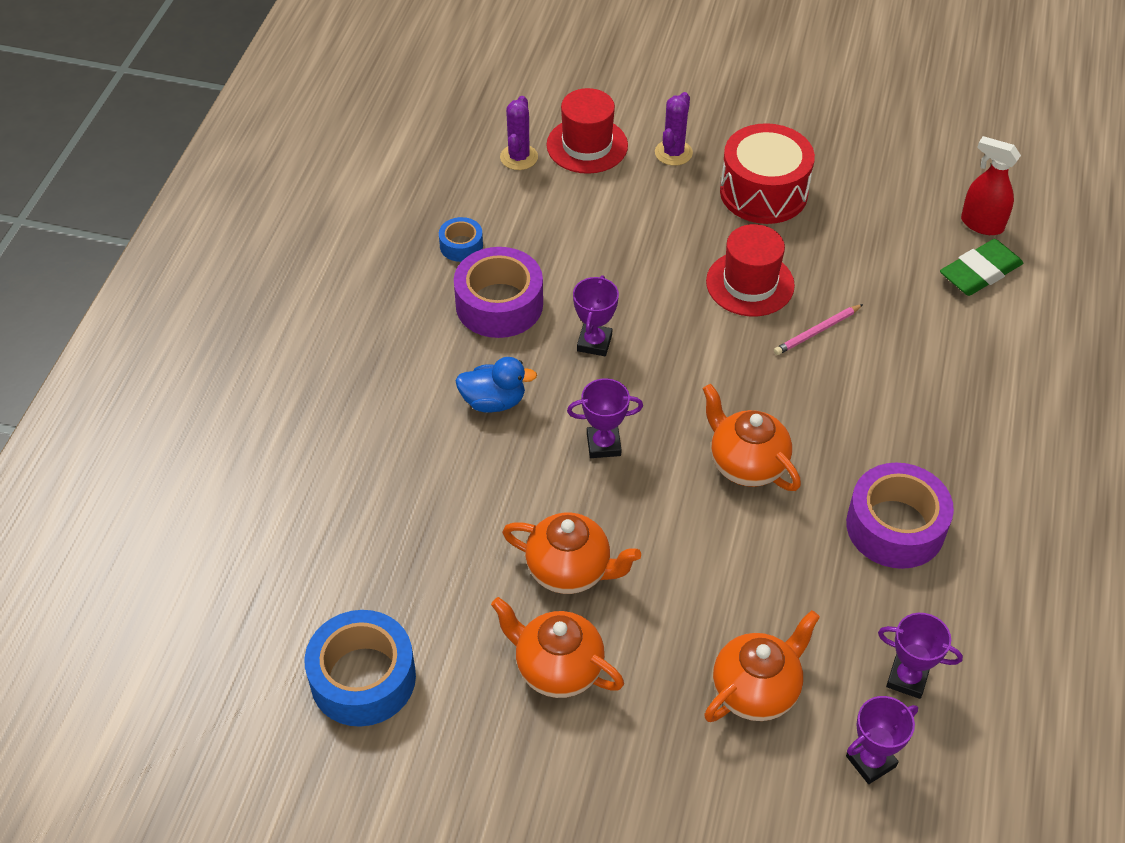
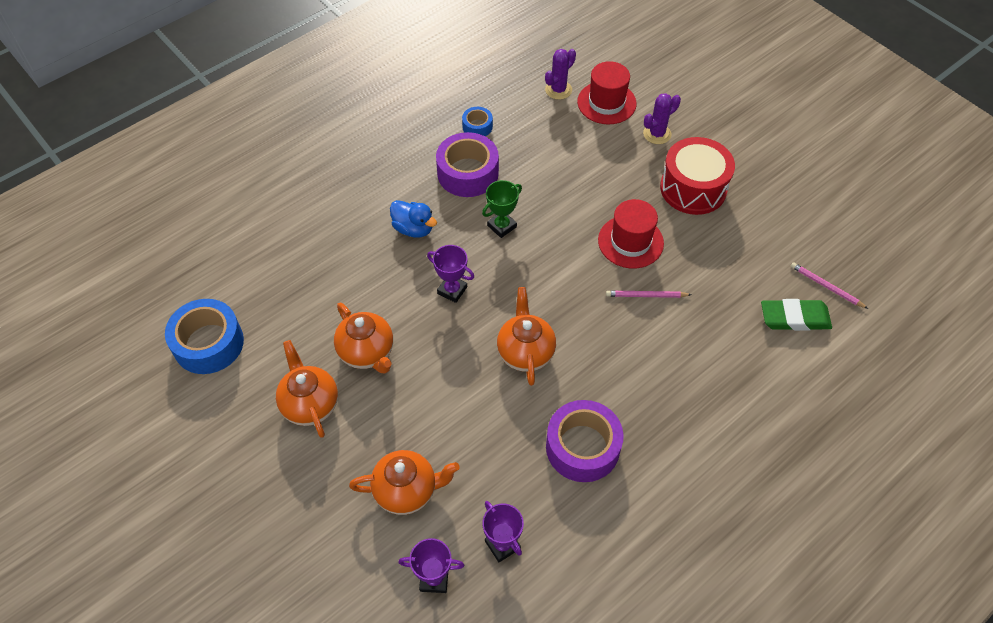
camera: 35 degrees right, 5 degrees up
purple trophy [573,275,619,356] -> green trophy [482,180,522,238]
red spray bottle [961,136,1021,235] -> pink pencil [791,262,868,309]

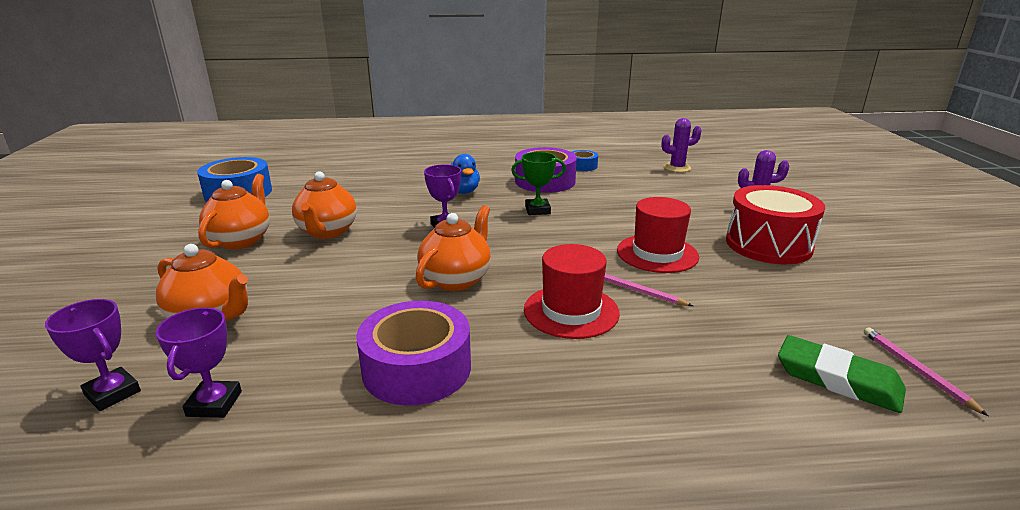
camera: 35 degrees right, 30 degrees down
red hat [577,61,637,124] -> red hat moved to [524,244,620,339]

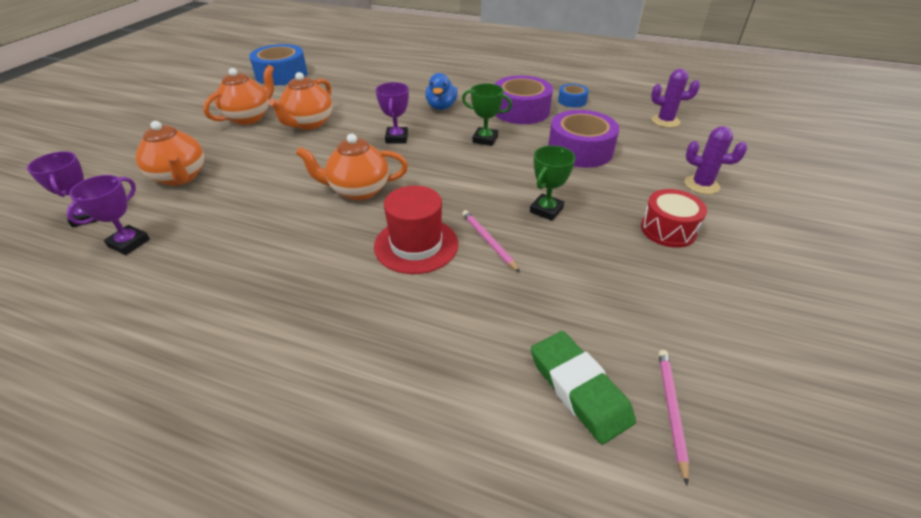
camera: 25 degrees right, 15 degrees up
purple tape [356,301,471,406] -> purple tape moved to [548,110,619,168]
orange teapot [416,205,491,291] -> orange teapot turned 150 degrees counterclockwise [296,134,408,200]
red hat [617,197,699,273] -> green trophy [530,146,575,221]
red drum [726,185,825,264] -> red drum [641,189,707,248], size x0.62

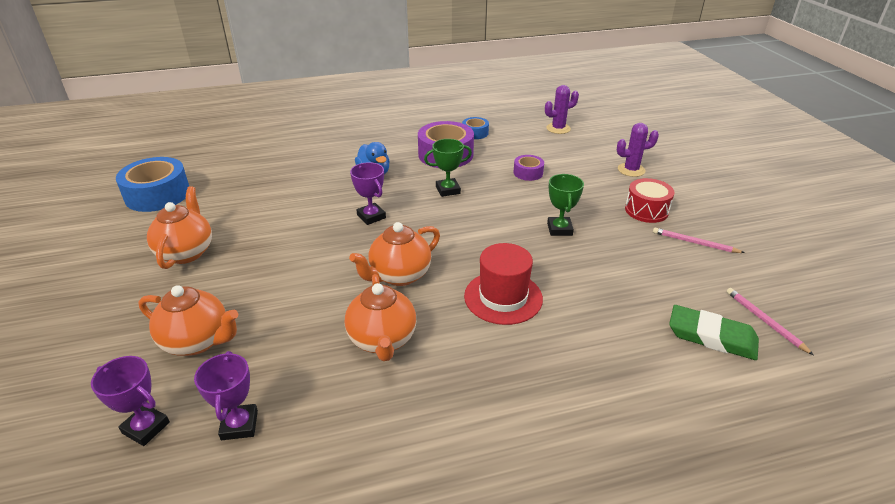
camera: 35 degrees left, 5 degrees down
orange teapot [269,72,332,130] -> orange teapot moved to [345,274,416,361]
pink pencil [462,210,520,272] -> pink pencil moved to [653,227,745,253]
purple tape [548,110,619,168] -> purple tape [513,155,544,181], size x0.51

